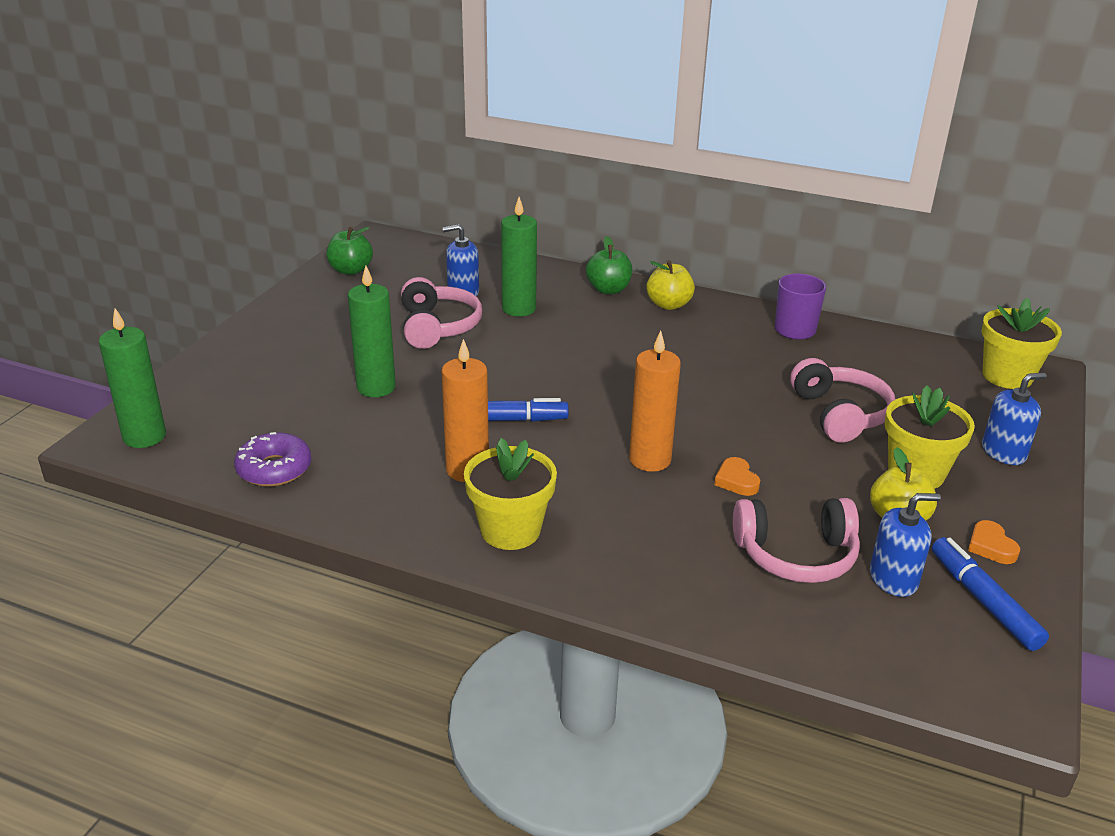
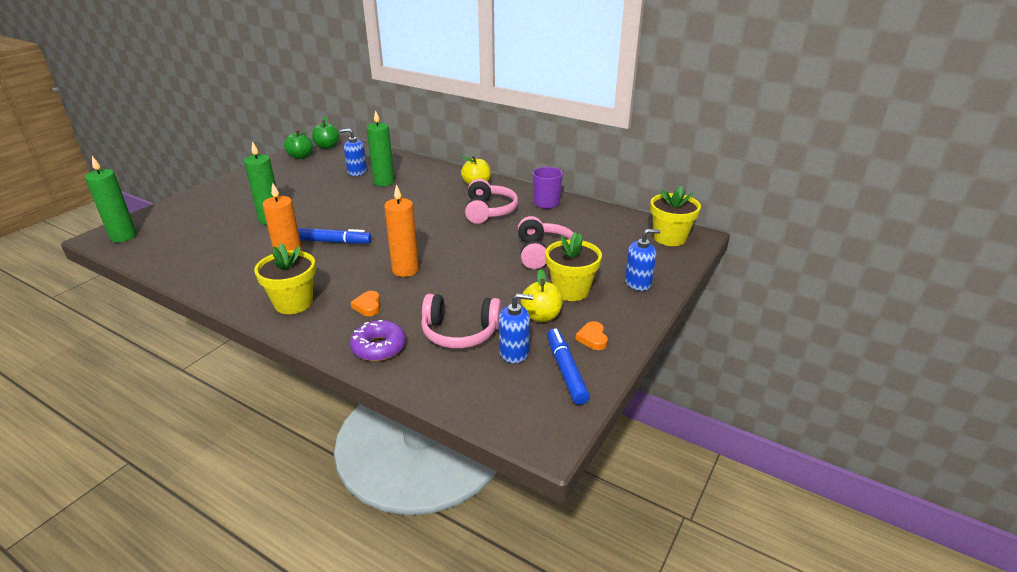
camera: 10 degrees right, 0 degrees up
purple donut [234,432,311,486] -> purple donut moved to [350,320,406,361]
pink headphones [401,277,482,349] -> pink headphones moved to [465,179,518,224]
green apple [586,236,633,294] -> green apple moved to [312,116,339,149]
orange heart [714,457,760,496] -> orange heart moved to [351,291,380,316]

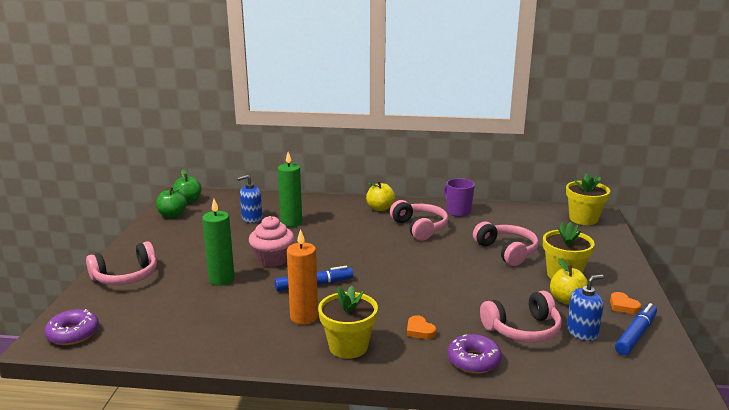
camera: 25 degrees left, 10 degrees down
green candle [85,156,137,242] -> purple donut [44,309,99,345]
orange candle [384,184,419,277] -> none
blue marker [547,328,590,405] -> blue marker turned 75 degrees clockwise [615,303,657,355]
blue soap dispenser [625,229,660,291] -> none
none -> pink headphones [86,241,157,285]
none -> pink cupcake [249,216,294,267]

